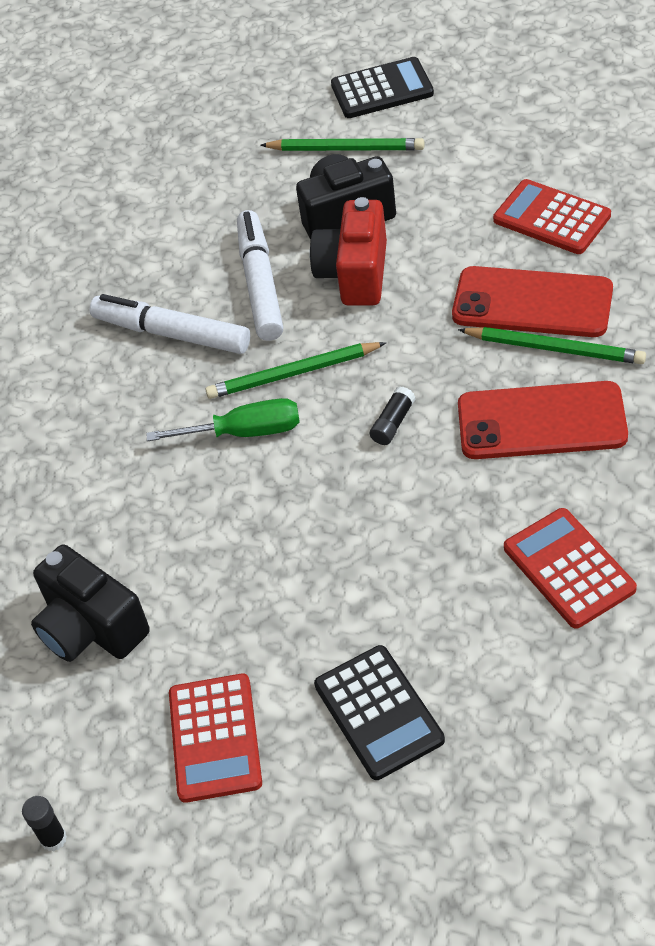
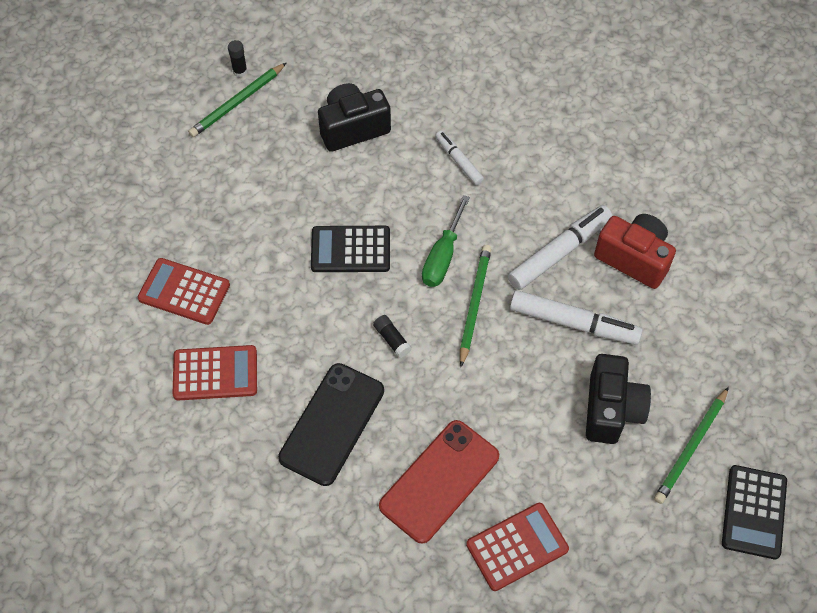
camera: 110 degrees right, 10 degrees up
red calculator [169,674,262,803] -> red calculator moved to [138,258,230,325]
red camera [310,197,387,306] -> red camera moved to [594,214,676,289]
black calculator [314,645,445,780] -> black calculator moved to [311,226,390,272]
green pencil [458,327,646,364] -> green pencil moved to [188,63,286,137]
red phone [458,381,628,459] -> black phone [278,363,384,486]
none -> white marker [435,131,484,185]

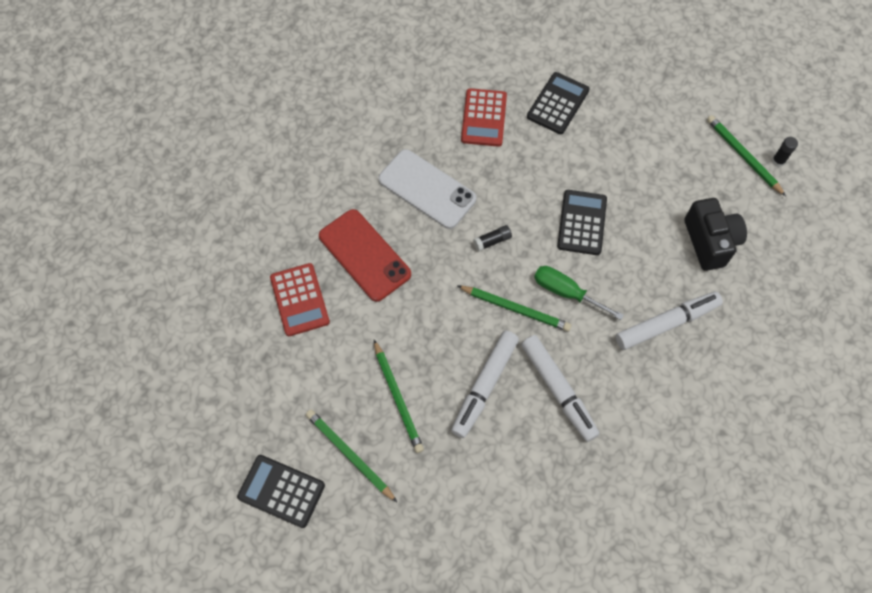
camera: 100 degrees right, 5 degrees up
red calculator [138,258,230,325] -> black calculator [527,72,589,134]
black phone [278,363,384,486] -> white phone [378,149,476,229]
white marker [435,131,484,185] -> white marker [616,292,723,350], size x1.74
black camera [586,354,651,444] -> green pencil [374,340,424,453]
red camera [594,214,676,289] -> none

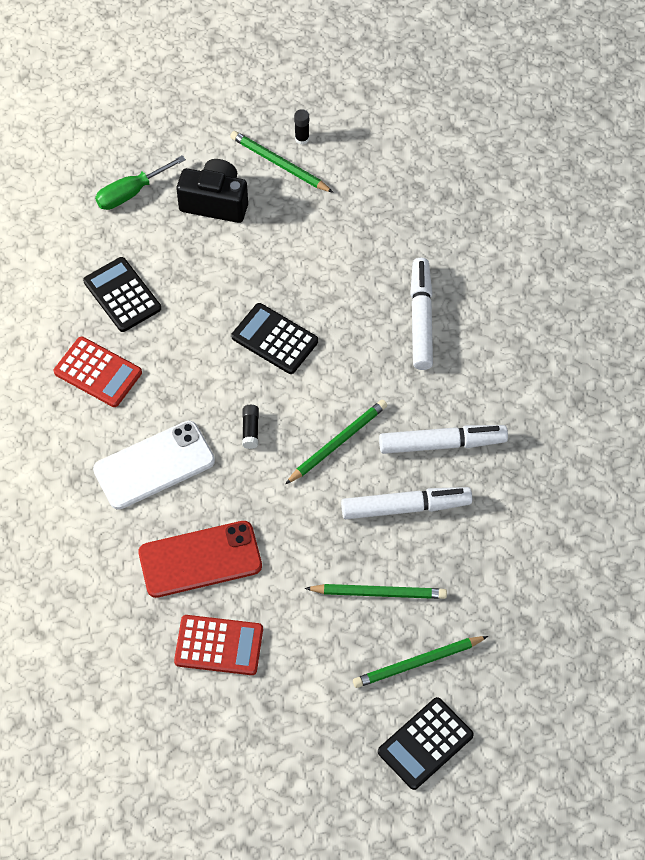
camera: 65 degrees left, 5 degrees down
white marker [451,331,519,438] -> white marker turned 60 degrees counterclockwise [341,487,472,519]
green screwdriver [534,266,624,320] -> green screwdriver moved to [95,155,186,210]
black camera [684,198,747,271] -> black camera moved to [176,159,248,223]
green pencil [707,115,786,196] -> green pencil turned 45 degrees clockwise [230,131,334,193]

